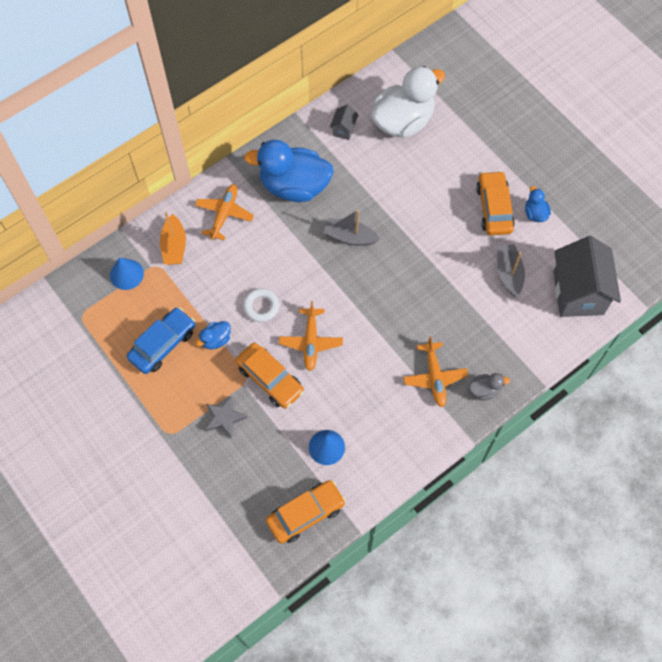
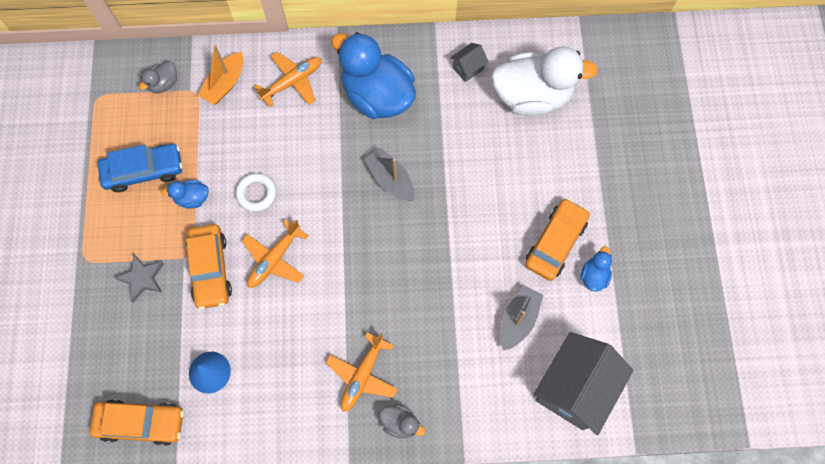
camera: 35 degrees right, 5 degrees up
blue cone [110,258,144,290] -> grey duck [139,61,177,93]

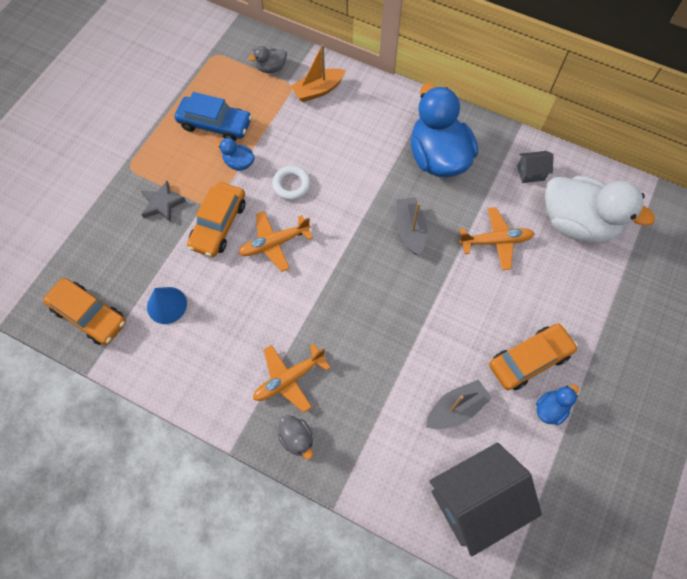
camera: 30 degrees right, 5 degrees down
orange plane [254,52,321,107] -> orange plane moved to [459,207,535,270]

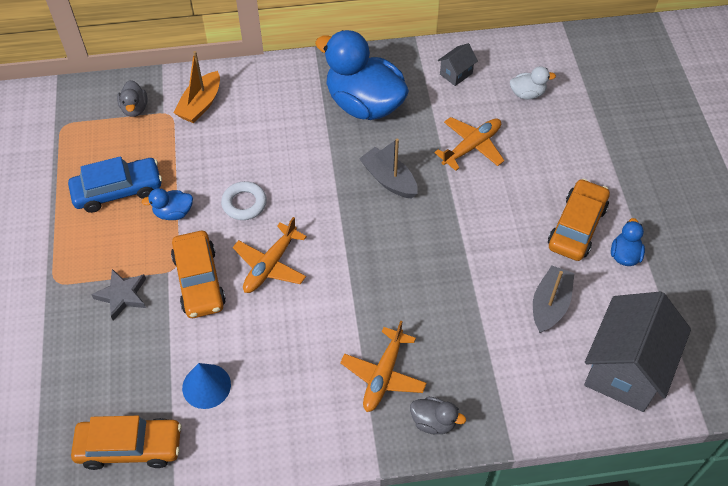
camera: 35 degrees left, 10 degrees down
grey duck [248,46,287,73] -> grey duck turned 45 degrees counterclockwise [117,80,147,117]
white duck [545,176,655,243] -> white duck [510,66,556,100], size x0.43

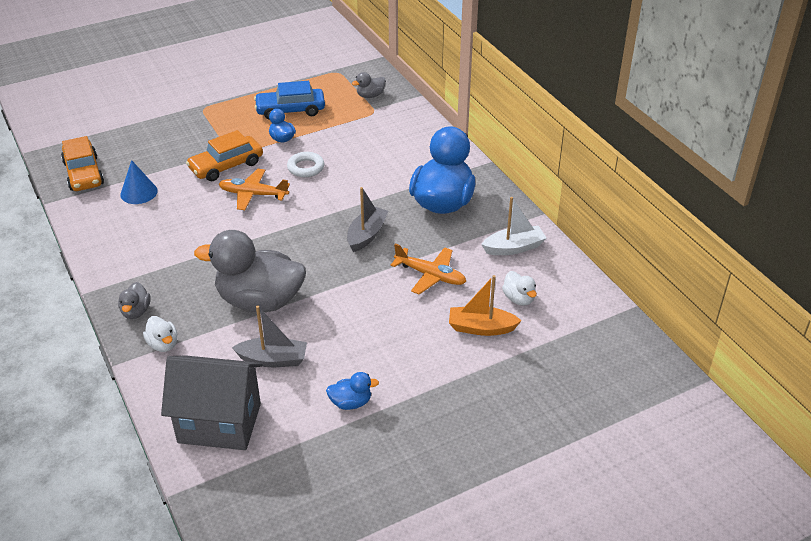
camera: 70 degrees right, 15 degrees down
blue car [68,156,162,213] -> blue car turned 120 degrees clockwise [254,81,325,120]
grey star [91,269,146,321] -> none
orange boat [174,51,220,123] -> orange boat moved to [449,275,522,336]
orange plane [340,321,427,412] -> none
grey house [438,43,478,86] -> white boat [481,197,546,255]
orange car [548,178,610,261] -> none
none -> white duck [143,316,177,352]
none -> grey duck [194,230,306,312]

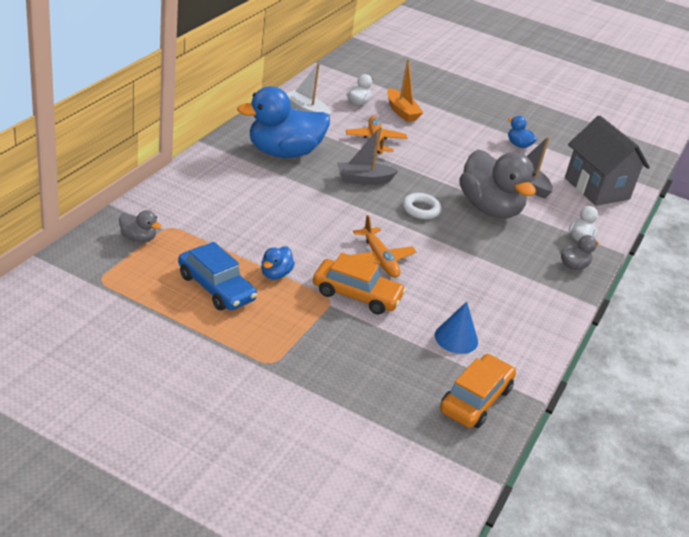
camera: 130 degrees left, 5 degrees down
white ring [287,152,324,177] -> white ring moved to [402,193,441,219]

